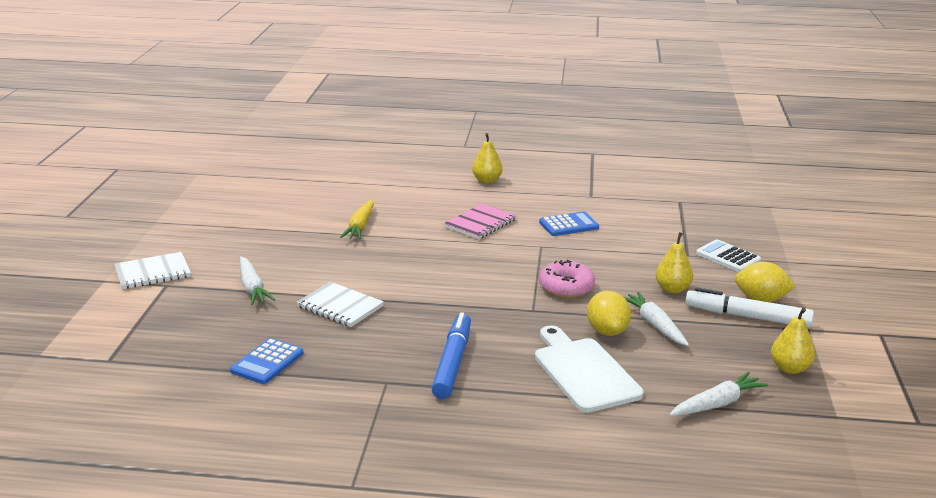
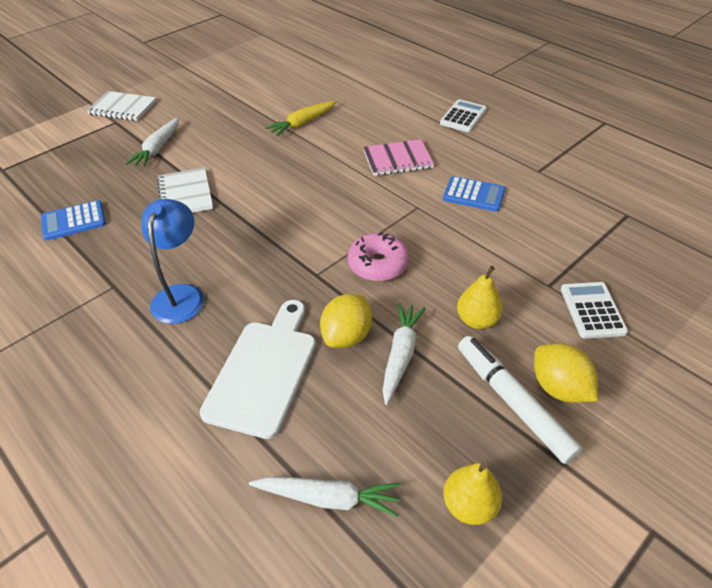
camera: 40 degrees right, 20 degrees up
blue marker [431,312,471,399] -> blue lamp [141,199,204,324]
yellow pear [472,133,503,183] -> white calculator [440,99,487,132]

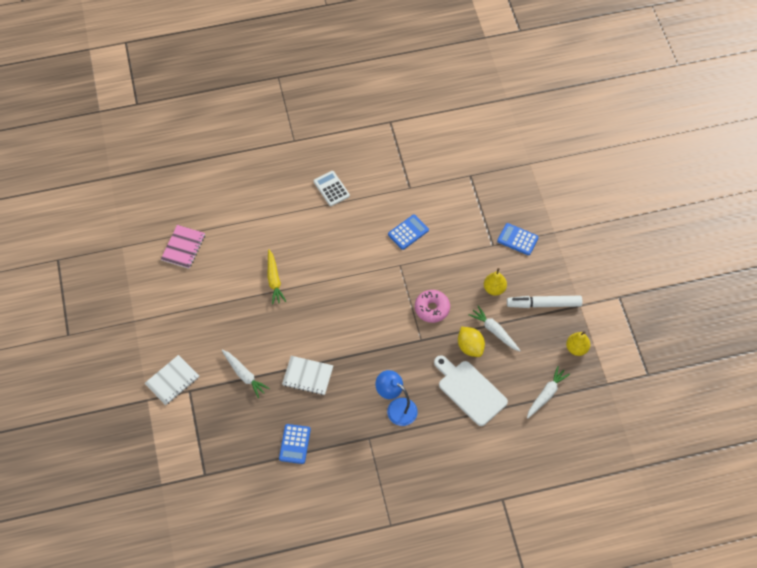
camera: 60 degrees left, 15 degrees up
pink notebook [363,139,434,176] -> pink notebook moved to [161,225,205,269]
yellow lemon [534,343,598,403] -> none
white calculator [561,282,628,339] -> blue calculator [497,223,539,255]

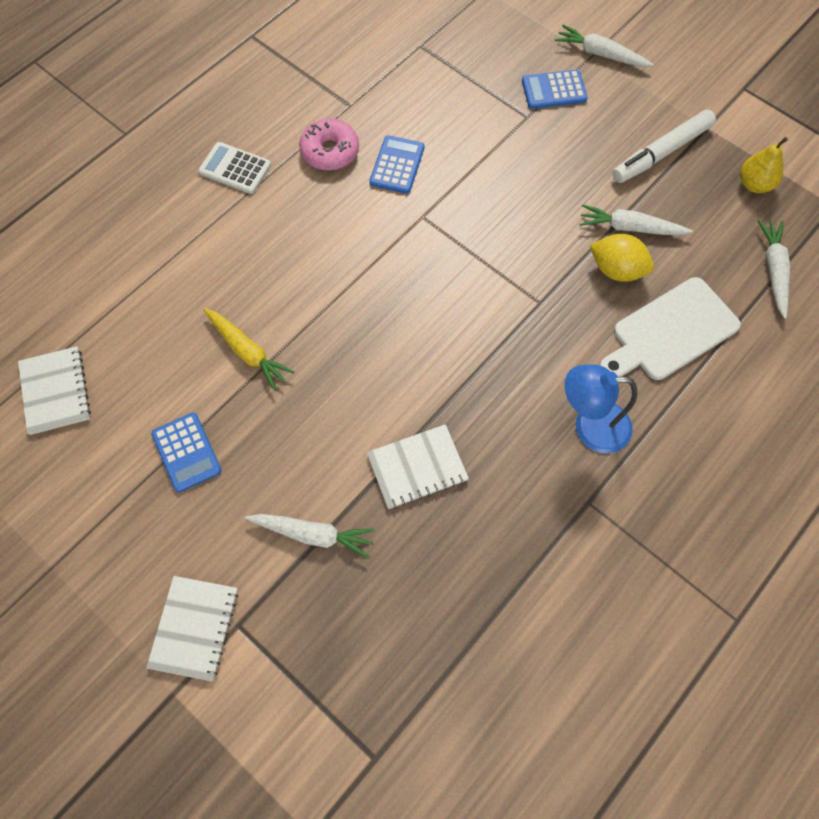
camera: 35 degrees left, 5 degrees up
pink notebook [161,225,205,269] -> white notebook [18,346,91,435]
blue calculator [279,424,311,464] -> blue calculator moved to [151,412,222,493]
pink donut [415,290,450,323] -> pink donut moved to [299,118,359,171]
white cutting board [434,355,508,426] -> white cutting board turned 45 degrees counterclockwise [600,277,741,380]
yellow pear [484,268,507,296] -> none
none -> white carrot [555,25,653,67]

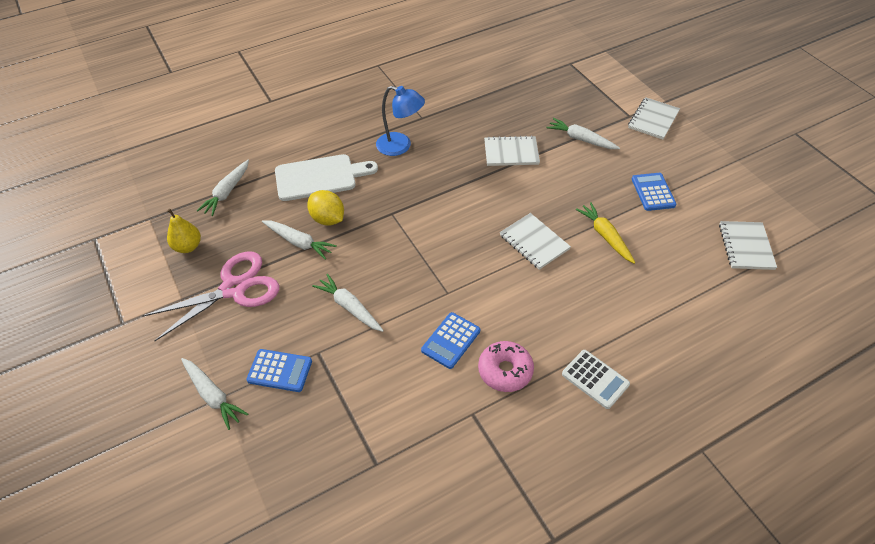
camera: 160 degrees left, 15 degrees down
white marker [612,109,716,183] -> pink scissors [142,251,280,341]
none -> white carrot [312,274,384,332]
none -> white notebook [500,213,571,270]

